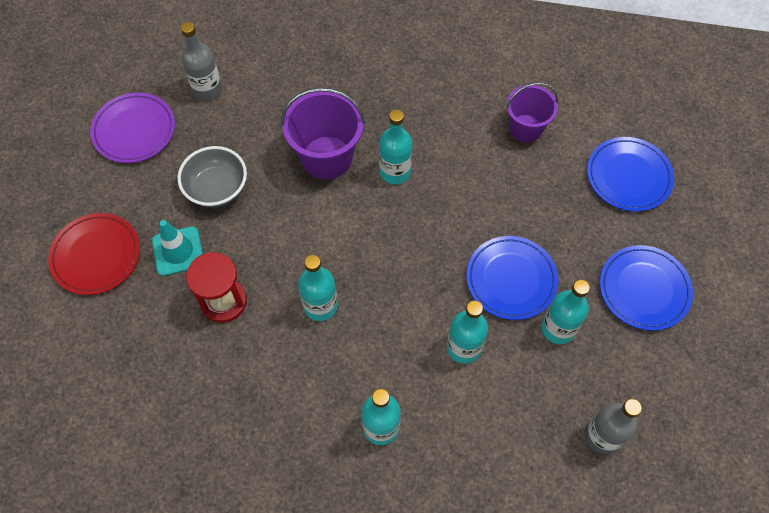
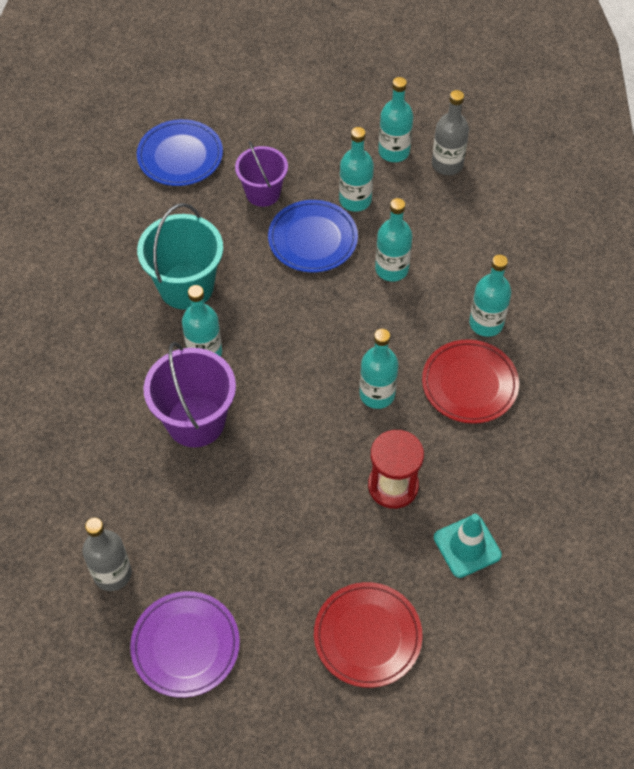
camera: 100 degrees left, 5 degrees down
turquoise traffic cone [152,220,203,276] -> turquoise traffic cone moved to [434,514,502,578]
grey bowl [177,146,247,207] -> none
purple bucket [506,83,558,142] -> purple bucket moved to [235,141,288,207]
blue plate [600,245,693,331] -> none
none -> turquoise bucket [137,203,223,310]
none -> turquoise bottle [378,77,413,162]
none -> red plate [422,339,519,424]

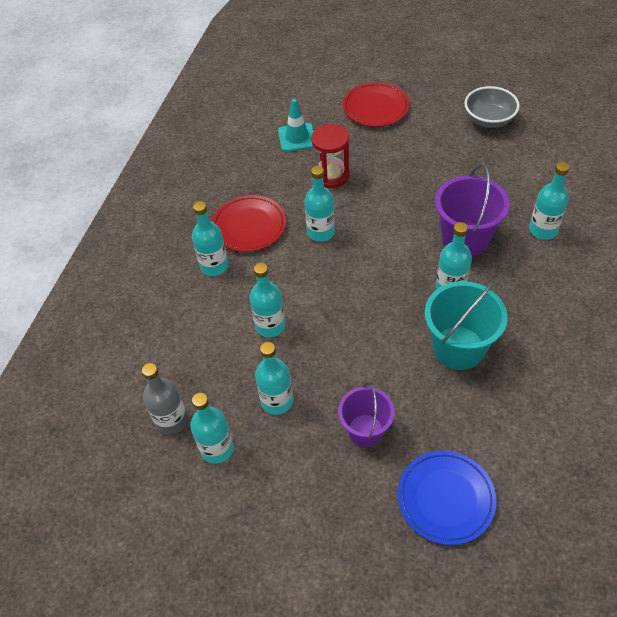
camera: 160 degrees left, 5 degrees down
grey bottle [83,518,132,591] -> none
purple plate [130,591,240,698] -> grey bowl [464,86,520,128]
blue plate [268,200,358,273] -> none
none -> turquoise bottle [529,162,570,240]

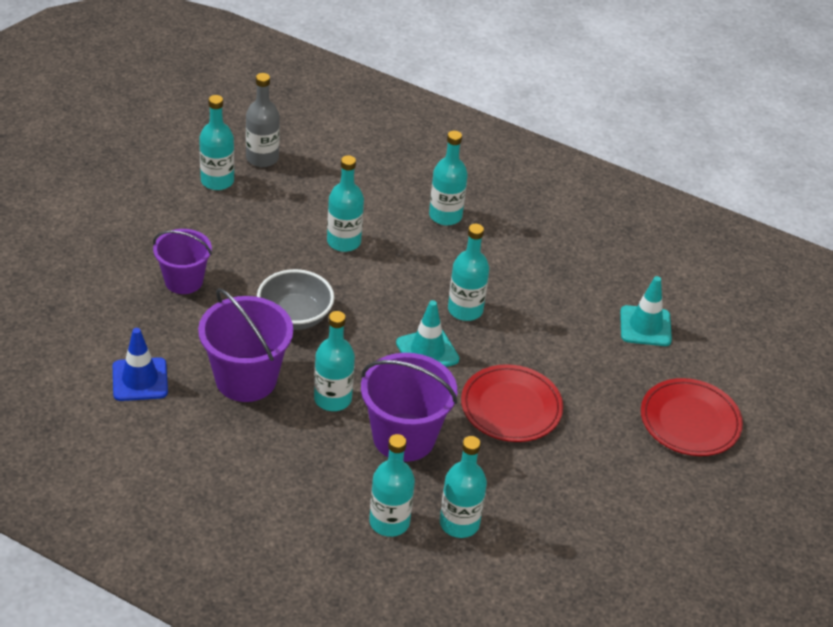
camera: 95 degrees right, 10 degrees down
red plate [212,195,286,252] -> red plate moved to [461,364,563,442]
turquoise bottle [255,342,293,415] -> turquoise bottle moved to [440,436,487,538]
red hourglass [311,124,349,188] -> none
blue plate [397,451,496,545] -> none
turquoise bucket [425,281,508,370] -> purple bucket [198,288,293,402]
grey bowl [464,86,520,128] -> grey bowl moved to [257,269,334,330]
none -> blue traffic cone [113,328,168,401]
none -> turquoise traffic cone [396,300,459,367]

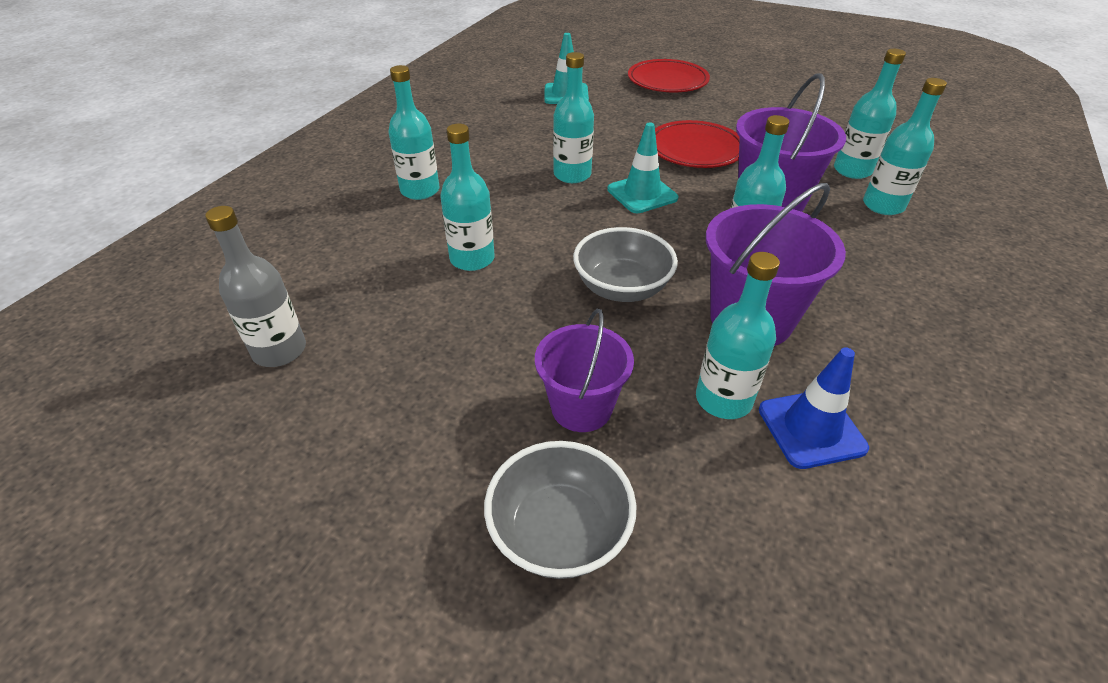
camera: 90 degrees left, 0 degrees up
turquoise bottle [199,95,234,190] -> turquoise bottle moved to [696,252,780,419]
none -> grey bowl [484,441,636,579]

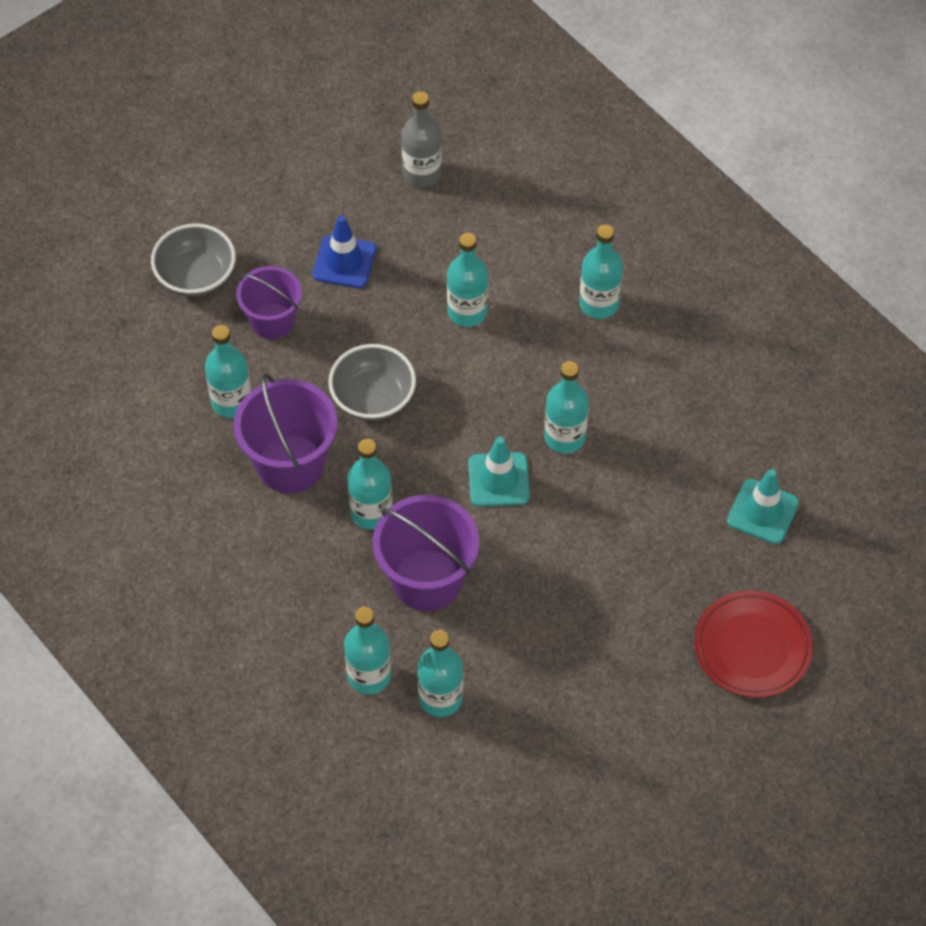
camera: 115 degrees right, 15 degrees up
red plate [655,120,740,168] -> none
blue traffic cone [759,347,869,469] -> blue traffic cone moved to [313,215,376,288]

